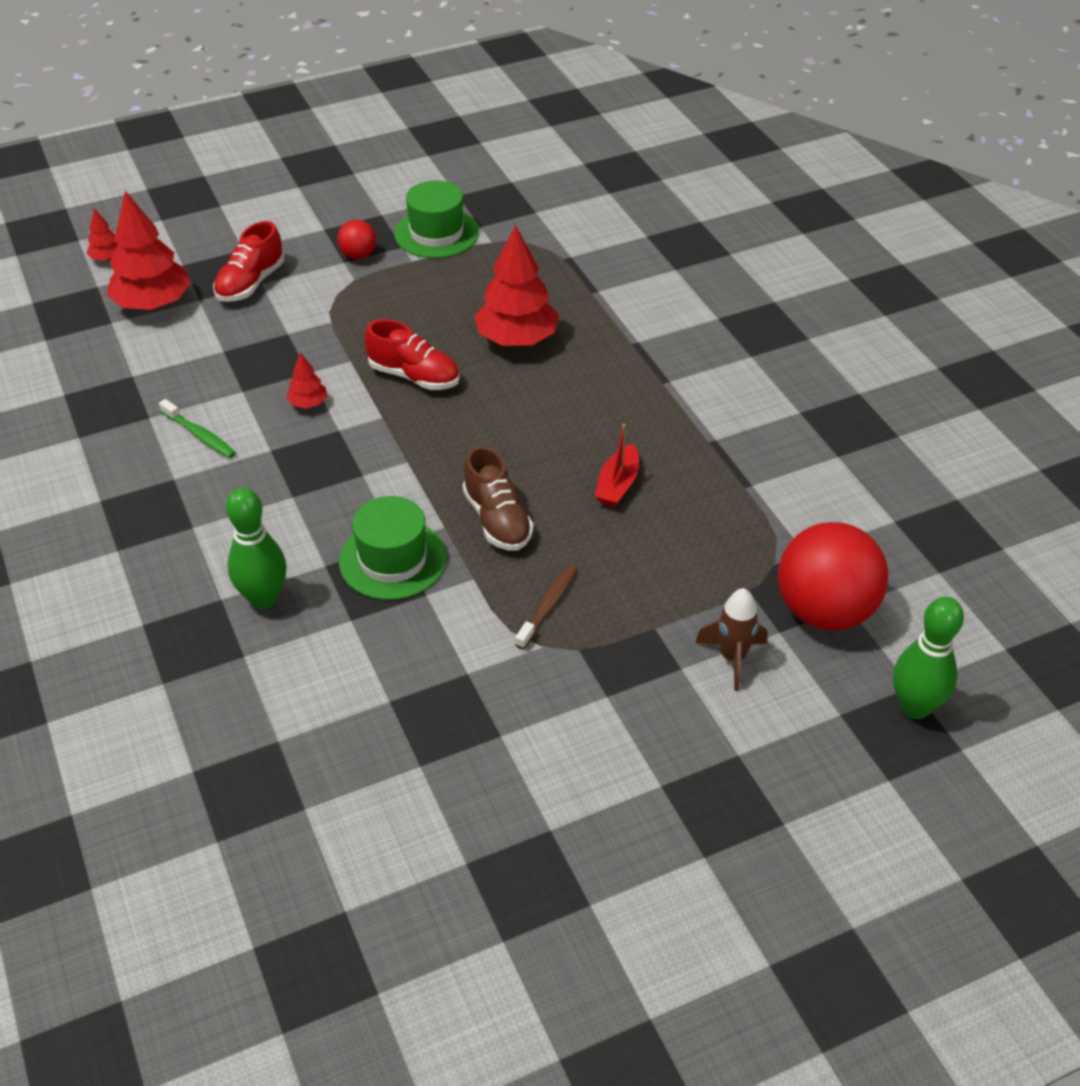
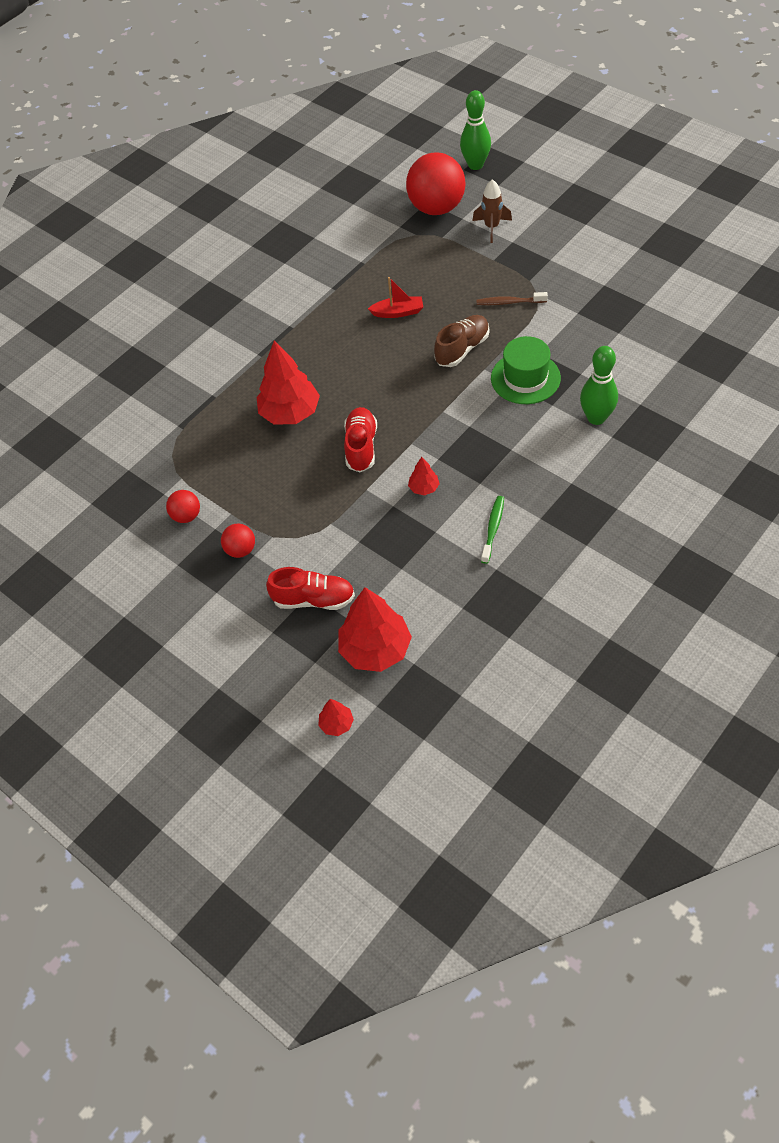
camera: 110 degrees left, 10 degrees up
green hat [394,180,479,258] -> red ball [166,490,200,523]

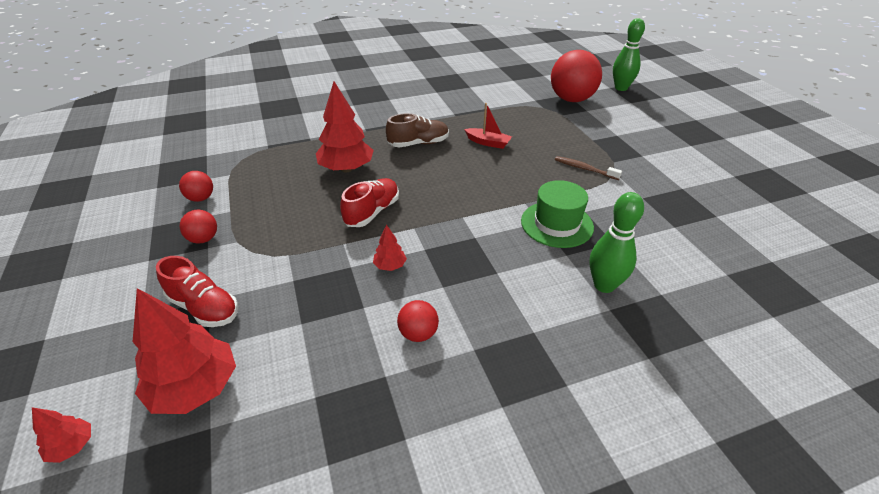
camera: 25 degrees right, 15 degrees down
brown shoe [434,315,489,367] -> brown shoe moved to [386,113,449,147]
brown rocket [472,179,512,243] -> none
green toothbrush [481,496,504,564] -> red ball [397,300,439,342]

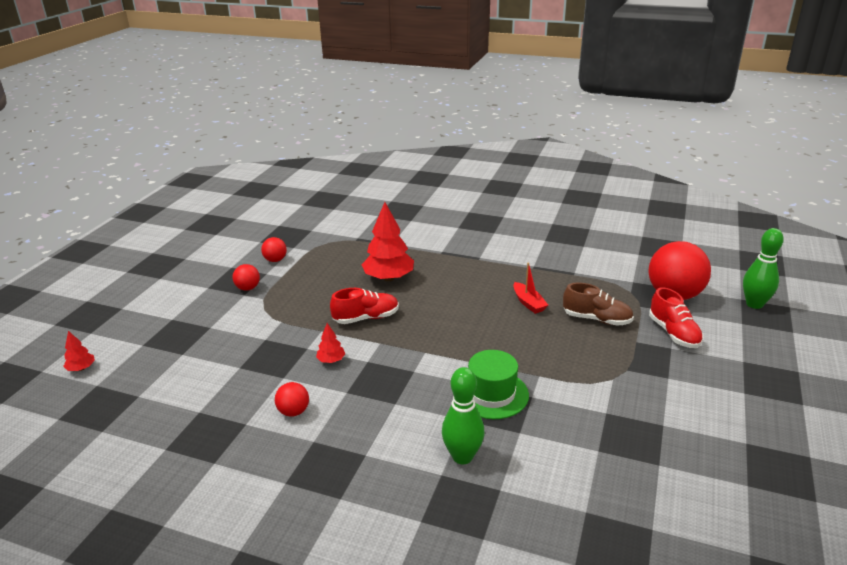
camera: 40 degrees right, 10 degrees down
red tree [133,288,236,414] -> none
red shoe [156,256,238,327] -> red shoe moved to [649,287,703,348]
brown shoe [386,113,449,147] -> brown shoe moved to [563,283,634,326]
brown toothbrush [555,156,622,180] -> none

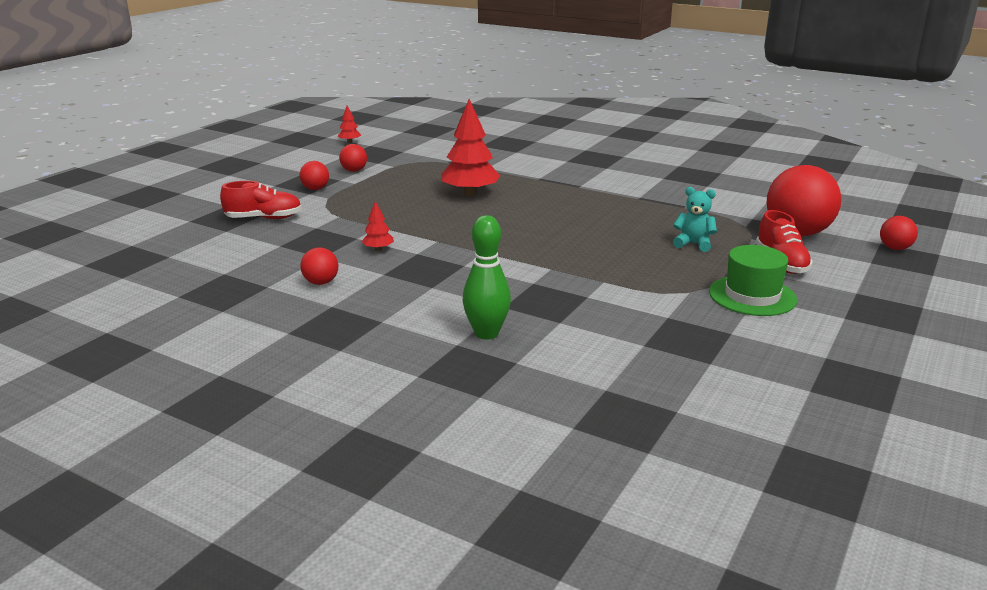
camera: 10 degrees right, 5 degrees down
red tree [63,331,95,371] -> red tree moved to [337,106,361,143]
red shoe [330,288,399,324] -> red shoe moved to [220,181,302,219]
green hat [468,350,529,419] -> green hat moved to [709,245,797,316]
red boat [513,263,548,314] -> none
brown shoe [563,283,634,326] -> turquoise teddy bear [673,187,717,252]
green bowling pin [743,228,784,309] -> red ball [880,216,918,250]

